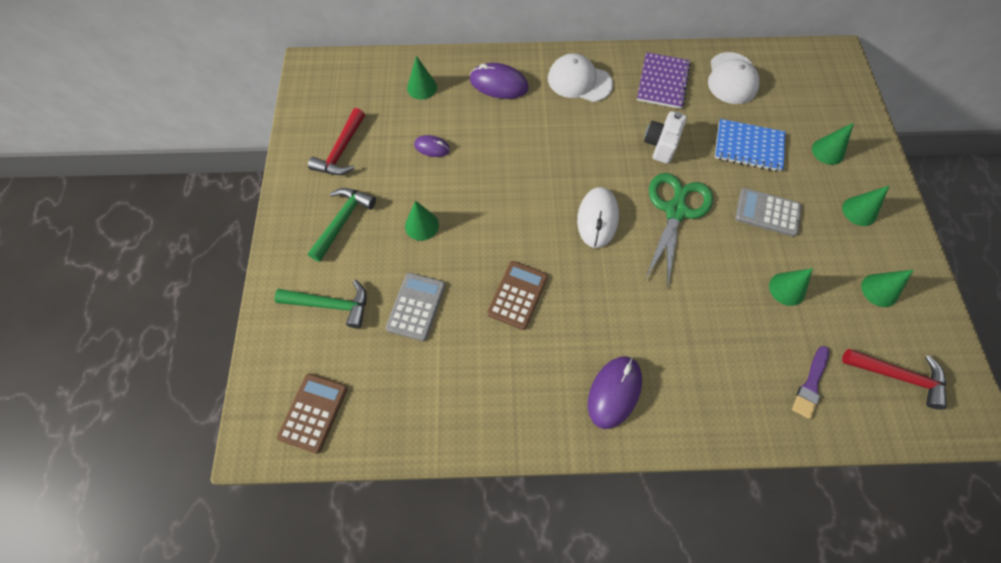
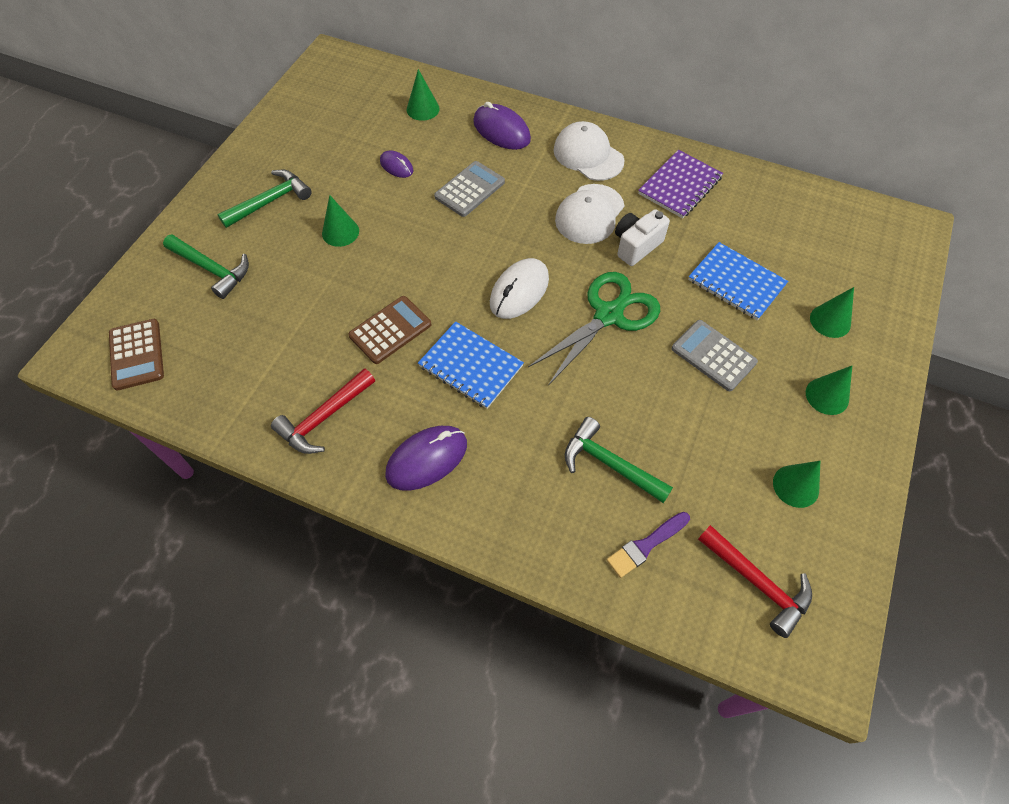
camera: 25 degrees right, 5 degrees down
brown calculator [277,373,348,454] -> brown calculator turned 120 degrees clockwise [109,319,164,390]
red hammer [308,108,365,175] -> red hammer moved to [271,368,375,454]
grey calculator [386,273,445,341] -> grey calculator moved to [434,161,505,217]
white cap [708,52,759,104] -> white cap moved to [555,184,624,244]
green cone [769,268,813,306] -> none
none -> blue notebook [418,321,524,409]
none -> green hammer [565,417,673,503]

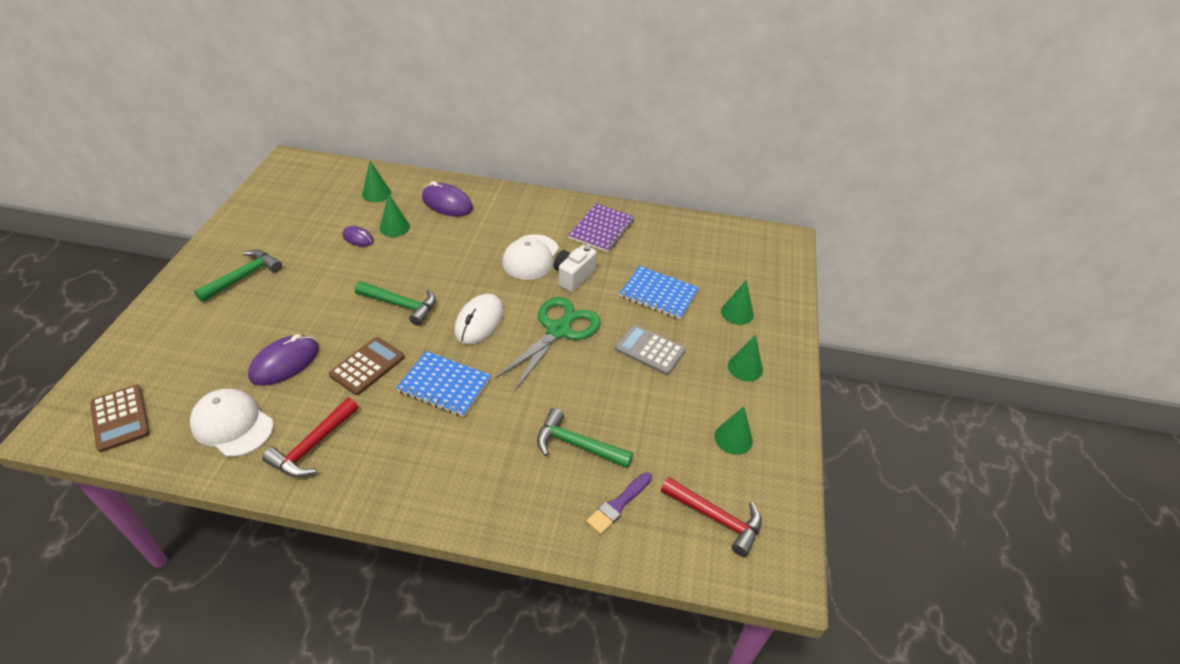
camera: 15 degrees left, 15 degrees down
green hammer [163,234,249,299] -> green hammer moved to [355,281,436,326]
green cone [322,195,359,247] -> green cone moved to [380,194,410,237]
purple mouse [385,426,467,491] -> purple mouse moved to [248,334,319,386]
grey calculator [434,161,505,217] -> none
white cap [553,121,624,181] -> white cap moved to [190,389,274,457]

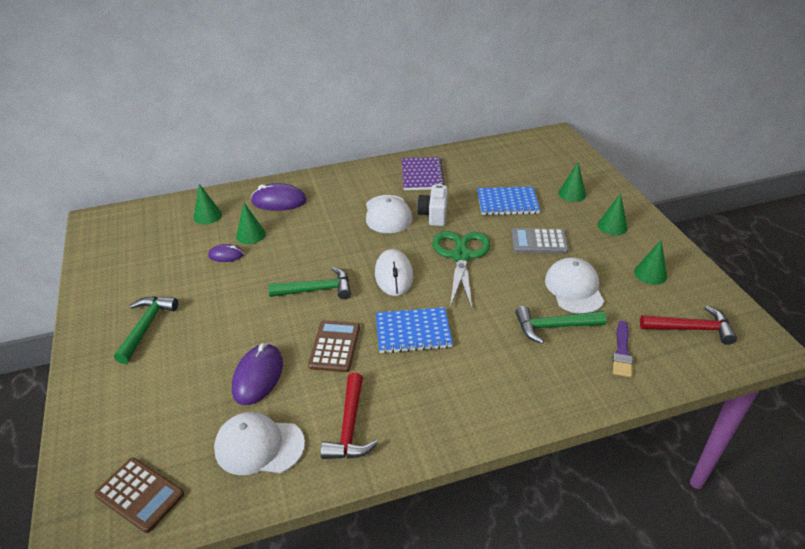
camera: 25 degrees left, 5 degrees down
none -> white cap [545,257,604,314]

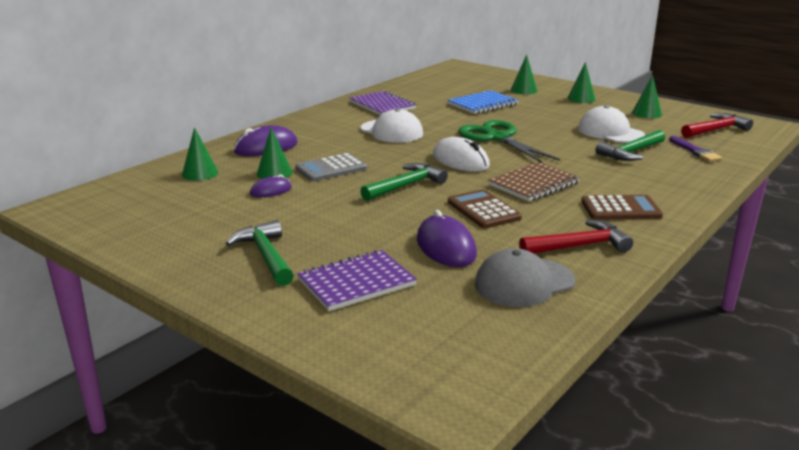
camera: 35 degrees left, 15 degrees down
brown calculator [94,458,184,533] -> brown calculator moved to [581,195,663,220]
white cap [214,412,305,475] -> grey cap [475,248,575,307]
red hammer [320,373,378,459] -> red hammer turned 75 degrees counterclockwise [519,220,633,254]
blue notebook [376,307,453,354] -> brown notebook [488,162,580,202]
white camera [417,183,448,226] -> none
grey calculator [511,228,569,253] -> grey calculator moved to [295,153,367,181]
none -> purple notebook [297,250,417,311]

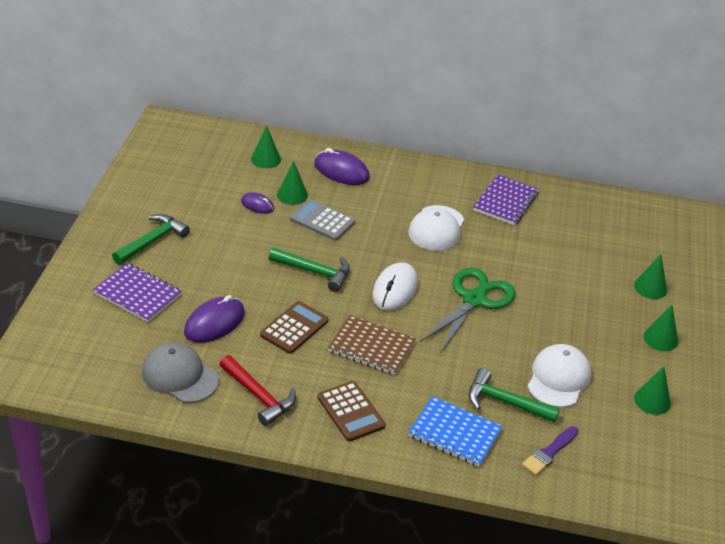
camera: 60 degrees right, 15 degrees up
blue notebook [448,90,519,114] -> blue notebook moved to [408,396,503,467]
red hammer [681,113,753,138] -> none

